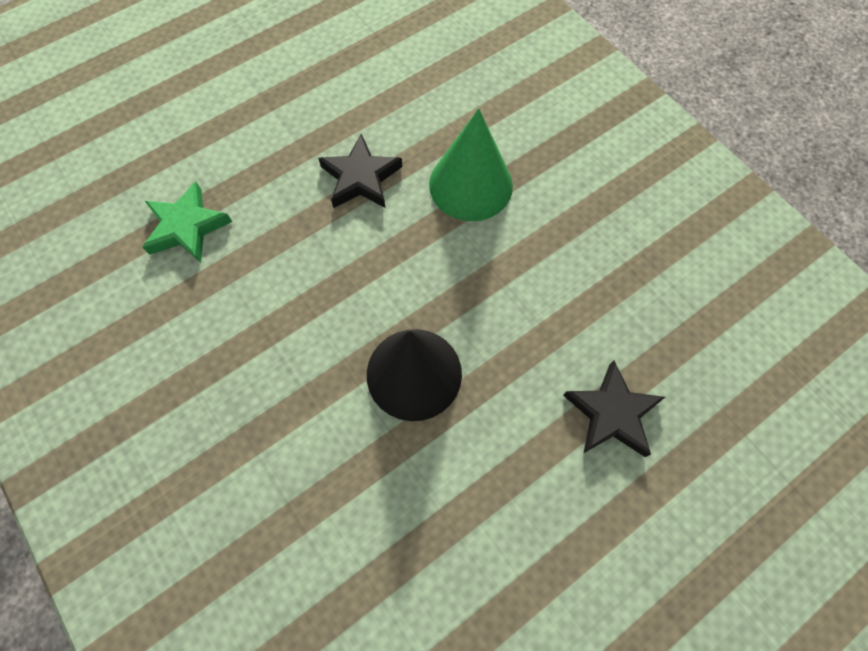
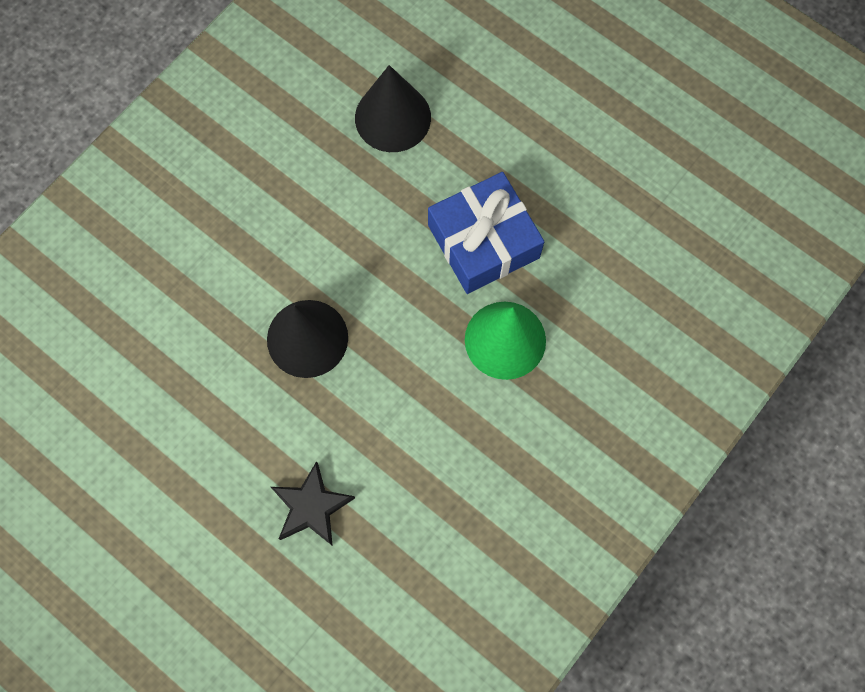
camera: 75 degrees right, 5 degrees up
green star [142,181,232,263] -> black cone [355,65,431,152]
black star [318,134,403,208] -> blue gift [428,172,544,294]

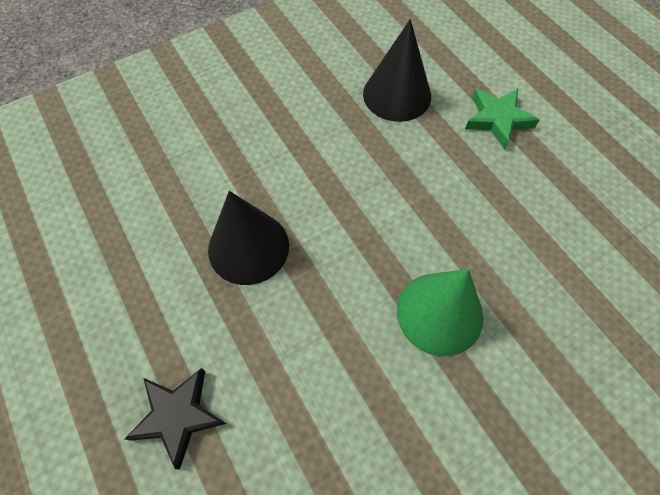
camera: 20 degrees right, 10 degrees down
blue gift [428,172,544,294] -> none
none -> green star [465,89,539,149]

